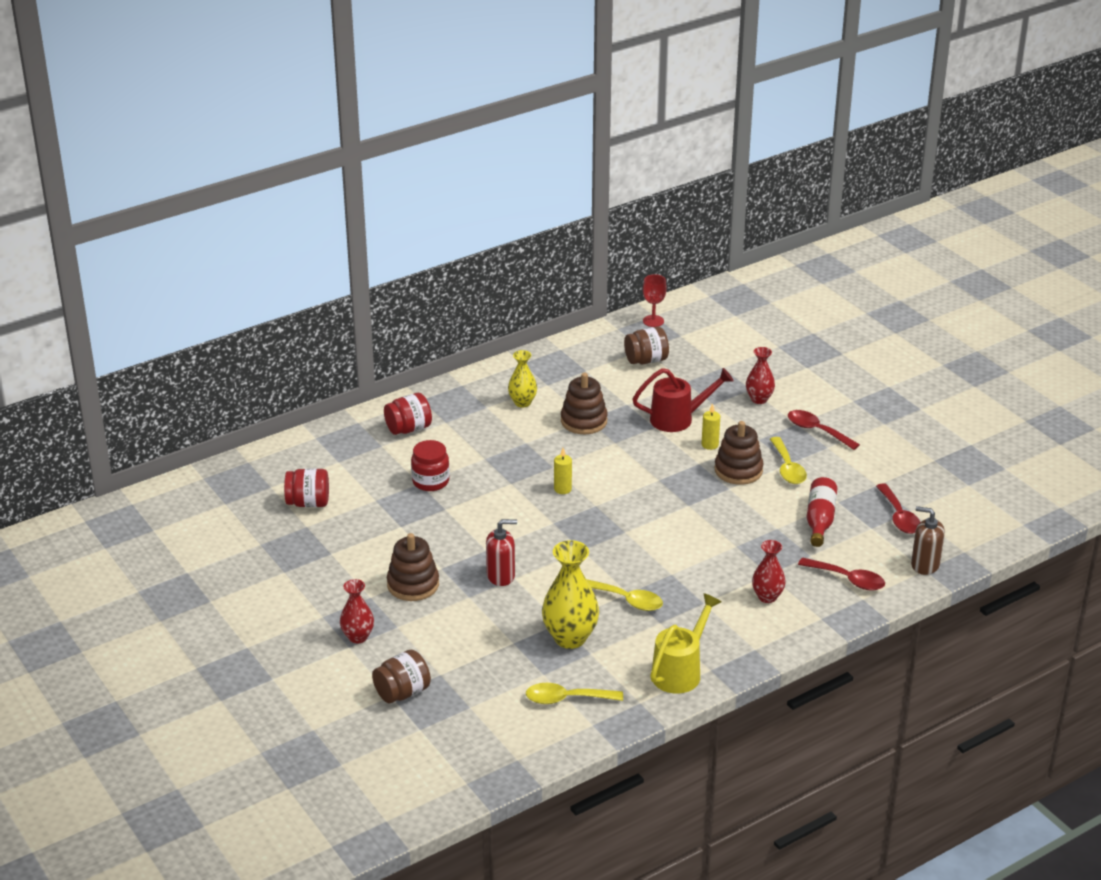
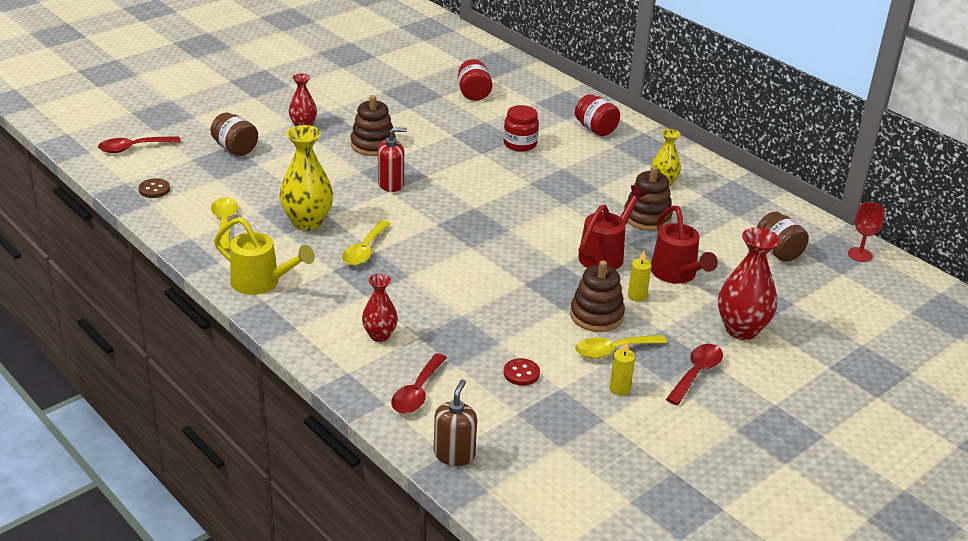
camera: 80 degrees right, 0 degrees up
red soap dispenser [486,519,517,586] -> red soap dispenser turned 90 degrees counterclockwise [378,127,407,192]
yellow candle [554,448,572,494] -> yellow candle moved to [610,341,635,396]
red vase [746,347,775,404] -> red vase [718,227,780,340], size x1.67
red bottle [807,477,837,547] -> red button [504,358,540,386]
red spoon [876,483,920,534] -> red spoon moved to [98,136,181,153]
none -> brown button [139,178,170,198]
none -> red watering can [578,185,647,270]

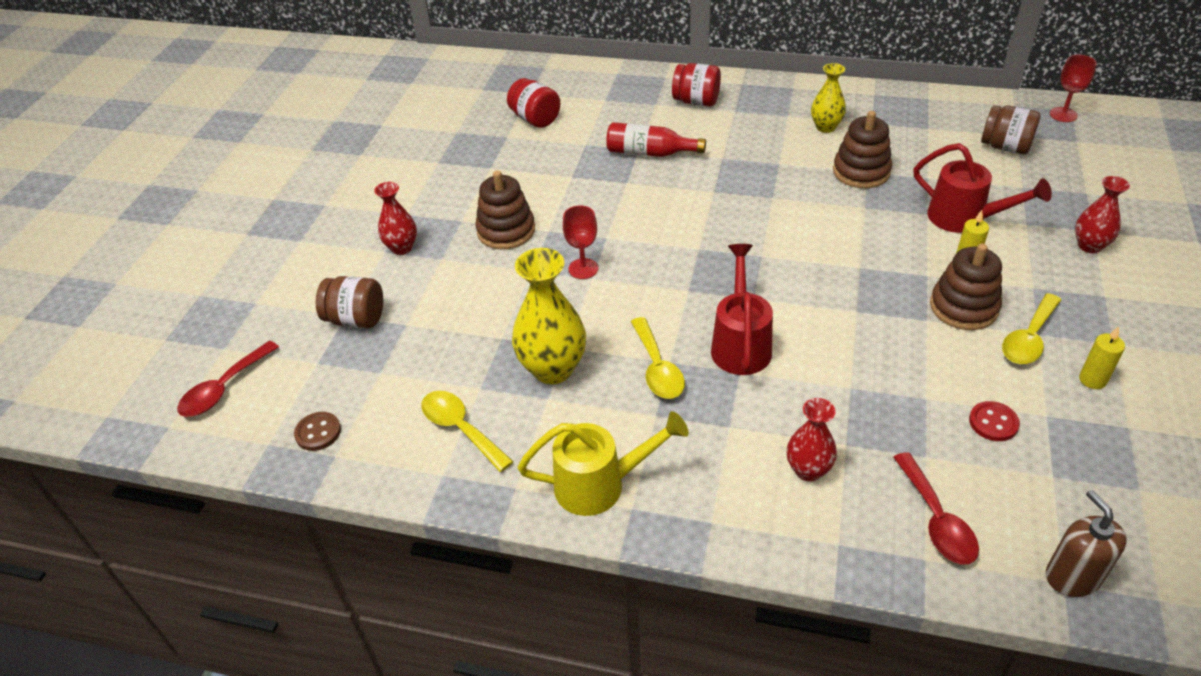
camera: 30 degrees left, 10 degrees up
red soap dispenser [378,127,407,192] -> red goblet [563,205,598,279]
red jar [503,105,539,152] -> red bottle [606,122,706,157]
red watering can [578,185,647,270] -> red watering can moved to [711,244,773,375]
red spoon [666,344,723,405] -> none
red vase [718,227,780,340] -> red vase [1075,176,1130,253], size x0.60

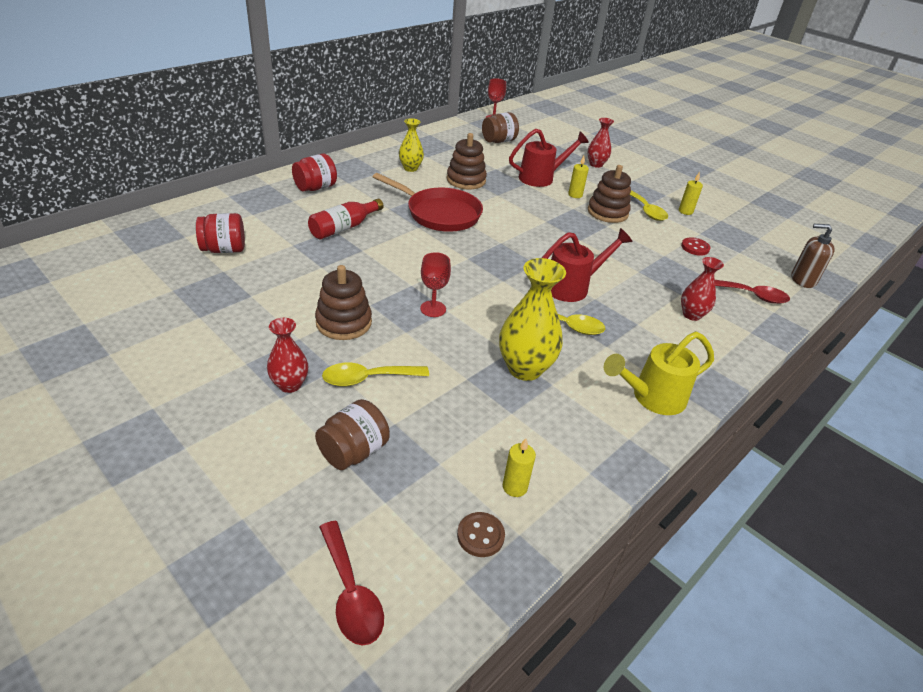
camera: 65 degrees left, 5 degrees down
yellow spoon [422,391,514,472] -> yellow spoon moved to [322,363,429,386]
yellow watering can [518,411,689,516] -> yellow watering can turned 135 degrees counterclockwise [604,332,714,415]
red watering can [711,244,773,375] -> red watering can turned 120 degrees clockwise [542,228,632,302]
none -> red pan [373,173,483,232]
none -> yellow candle [503,438,536,497]

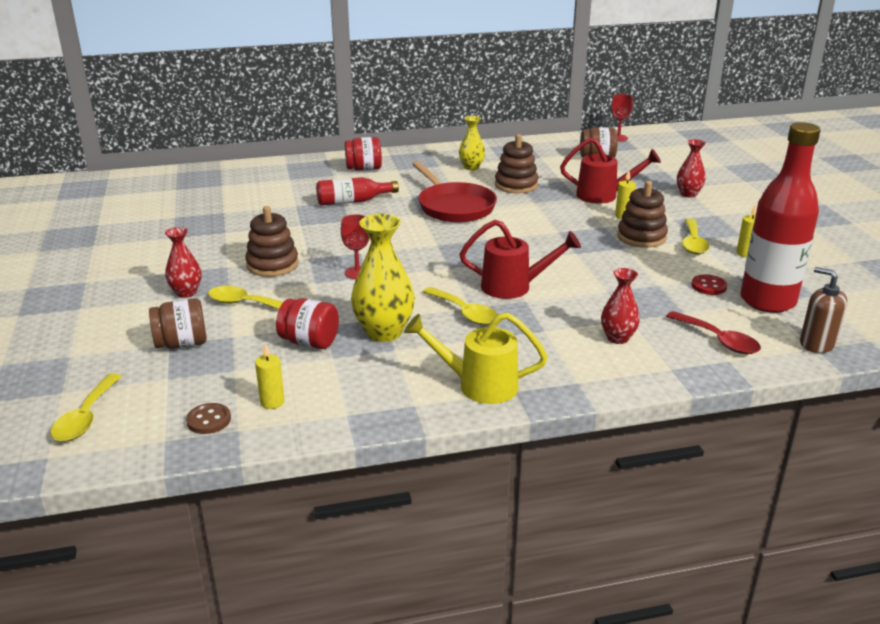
camera: 35 degrees right, 10 degrees down
red jar [196,213,245,253] -> red jar moved to [276,298,339,349]
red spoon [319,521,384,646] -> yellow spoon [50,373,122,442]
none -> red bottle [740,122,821,313]

